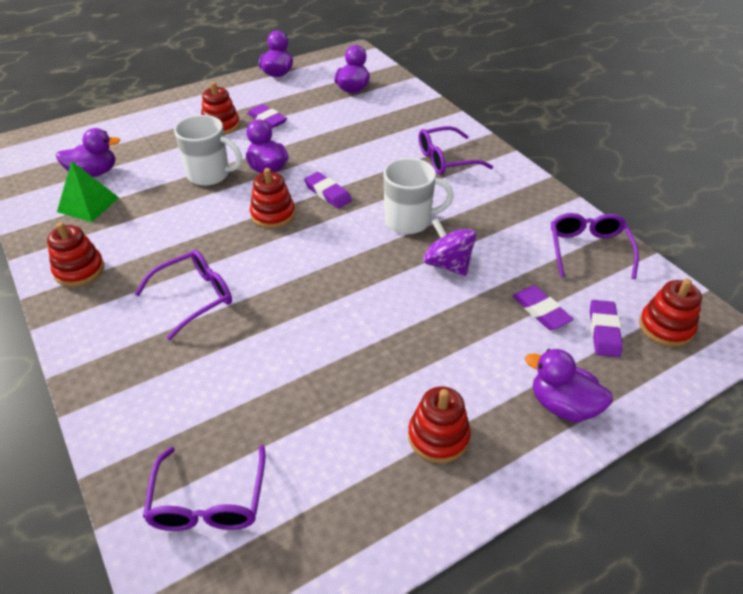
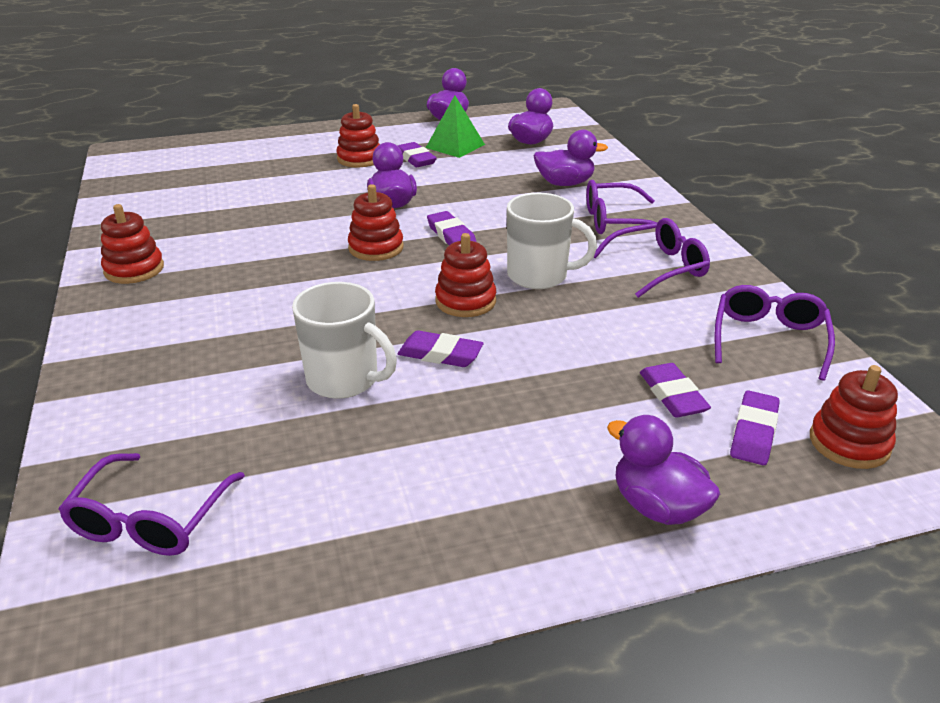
camera: 15 degrees right, 10 degrees down
purple duck [56,128,120,177] -> purple duck moved to [534,130,608,186]
green pyramid [57,161,119,222] -> green pyramid moved to [426,95,485,158]
purple glasses [135,250,232,340] -> purple glasses moved to [594,218,710,298]
white mug [174,115,242,186] -> white mug moved to [292,282,397,399]
red stacking toy [408,386,471,463] -> red stacking toy moved to [435,233,496,317]
purple spinning top [423,218,477,276] -> none
none -> purple eraser [398,330,484,367]

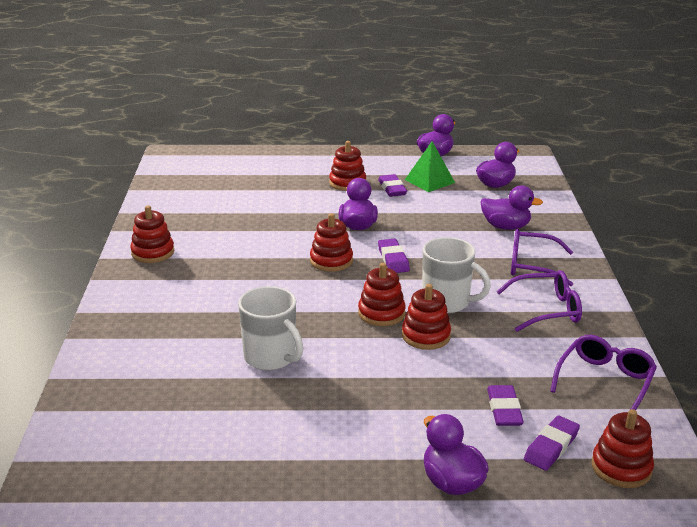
camera: 15 degrees right, 5 degrees down
purple glasses [58,453,245,556] -> none
purple eraser [398,330,484,367] -> none
none -> red stacking toy [402,284,451,350]

